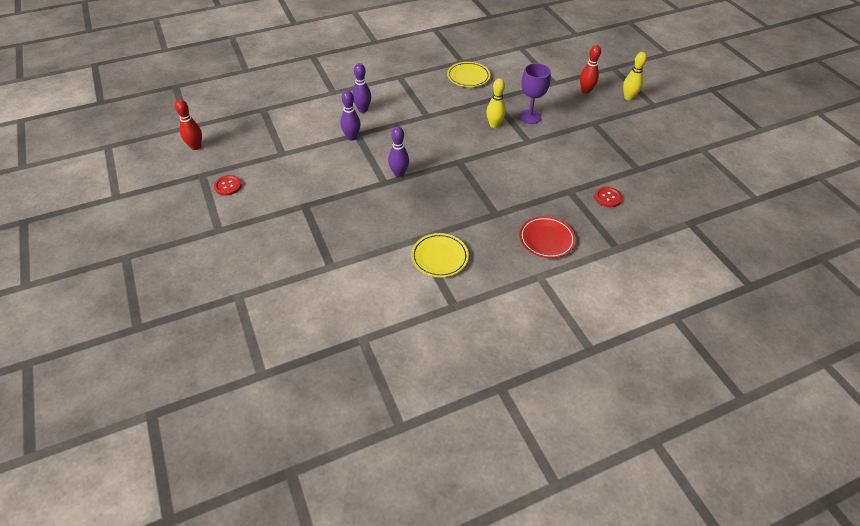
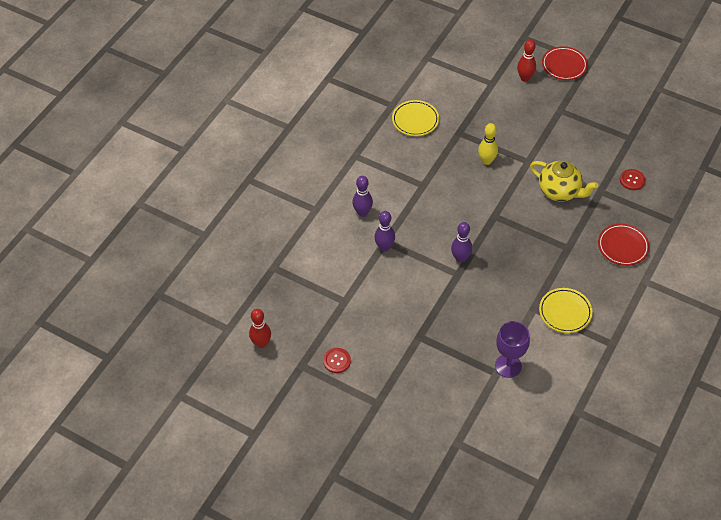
camera: 35 degrees left, 5 degrees up
purple goblet [519,63,551,124] -> purple goblet moved to [495,321,530,378]
yellow bowling pin [623,52,647,101] -> red plate [542,46,588,80]
none -> yellow teapot [530,161,598,202]

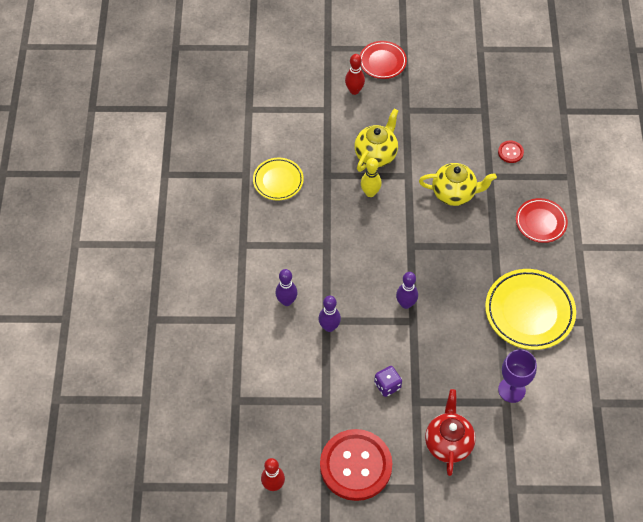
camera: 30 degrees left, 5 degrees up
red button [323,348,351,373] -> red button [320,429,393,501], size x2.46
yellow plate [539,288,593,333] -> yellow plate [485,269,576,350], size x1.67
none -> yellow teapot [354,109,399,172]
none -> purple dice [374,366,402,397]
none -> red teapot [425,389,476,476]

